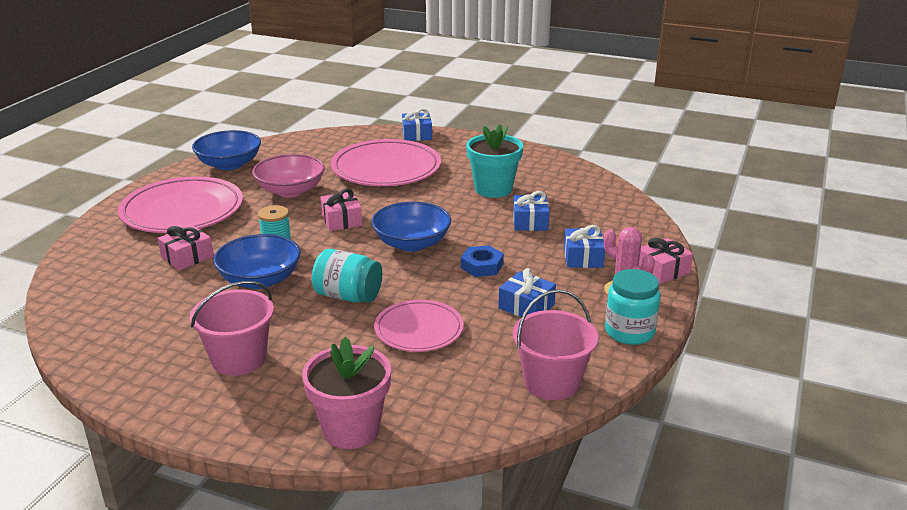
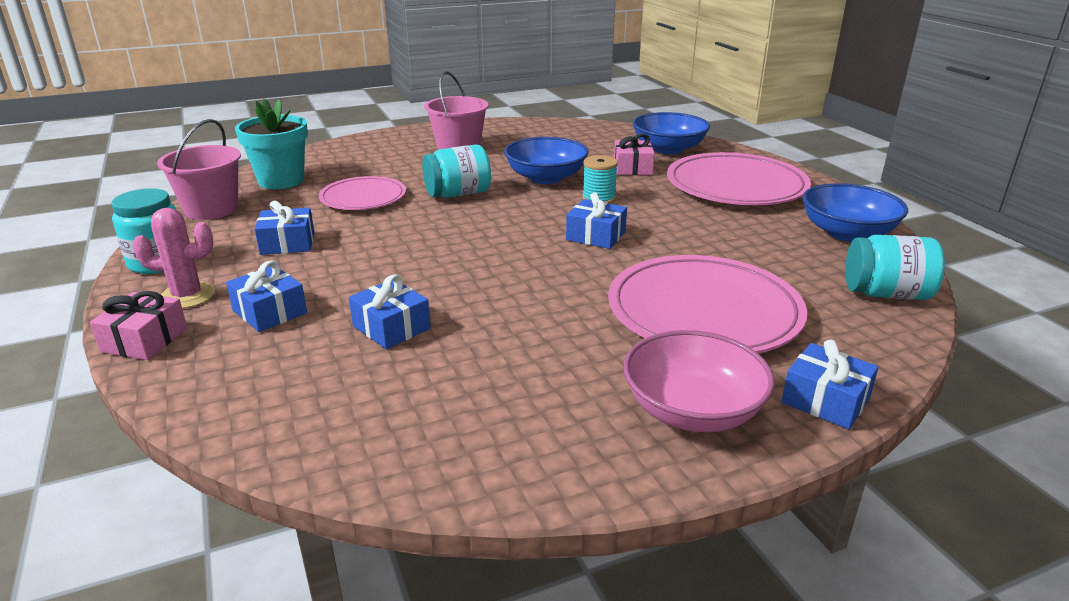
camera: 135 degrees right, 0 degrees up
pink bowl [252,154,325,197] -> pink bowl moved to [623,330,775,432]
pink flower pot [302,337,391,449] -> none
pink gift [320,189,362,231] -> blue gift [566,193,627,249]
blue bowl [371,202,451,252] -> blue bowl moved to [632,112,710,154]
blue nut [461,245,504,277] -> none
turquoise flower pot [466,124,523,198] -> turquoise flower pot moved to [235,99,308,189]
none -> turquoise jar [845,235,945,300]

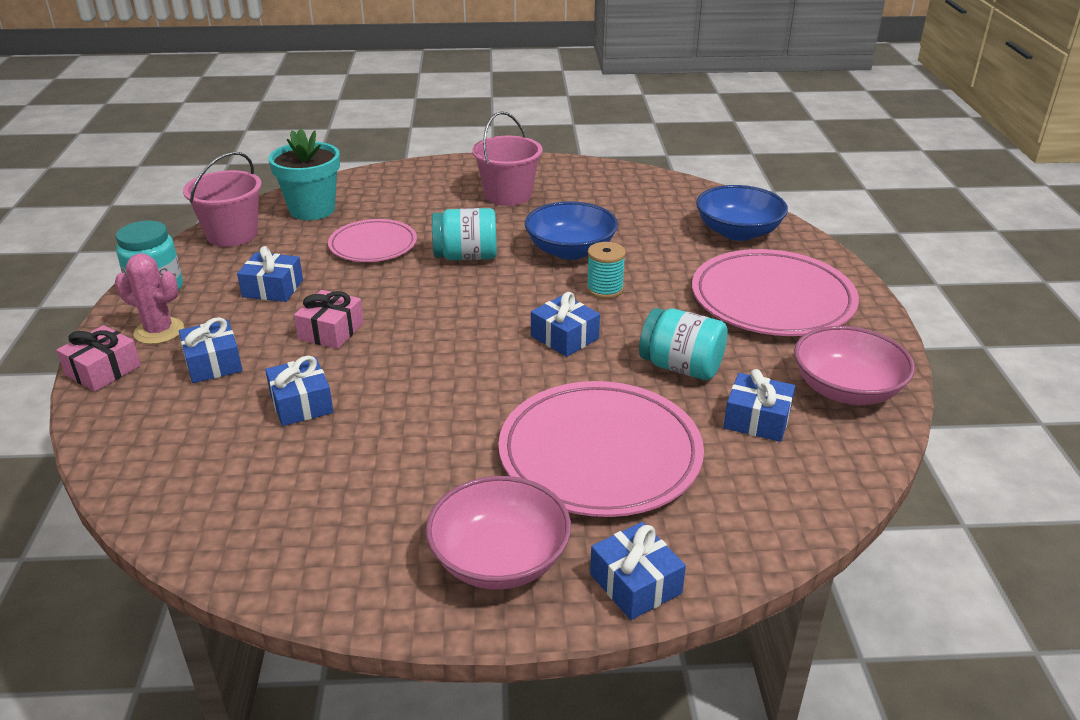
camera: 20 degrees right, 5 degrees up
pink gift [614,134,655,175] -> pink gift moved to [294,290,364,349]
blue bowl [802,183,908,242] -> pink bowl [794,326,915,405]
turquoise jar [845,235,945,300] -> turquoise jar moved to [639,308,728,380]
none -> blue gift [724,369,795,442]

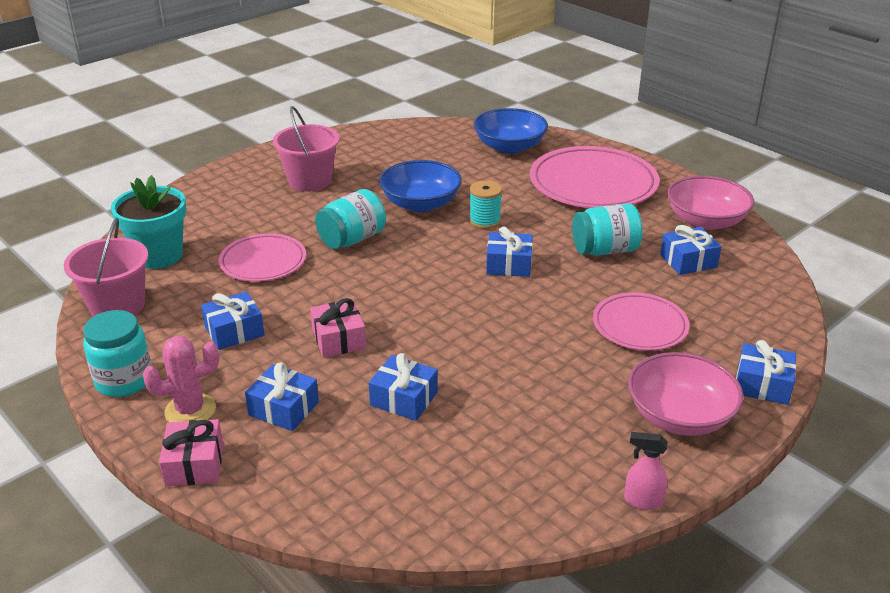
camera: 40 degrees left, 0 degrees up
pink plate [498,381,704,517] -> pink plate [593,293,689,351], size x0.59
none -> pink spray bottle [624,432,668,510]

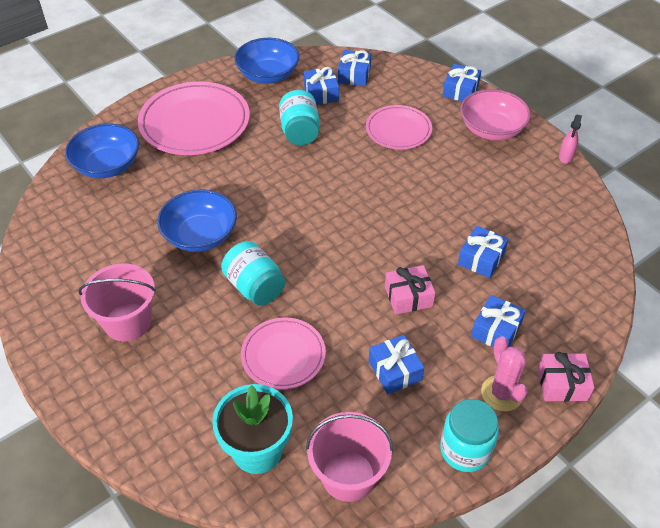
camera: 85 degrees left, 15 degrees up
turquoise spool [469,180,502,229] -> none
blue gift [486,226,533,277] -> blue gift moved to [338,50,371,86]
pink bowl [667,176,754,230] -> blue bowl [234,38,299,84]

